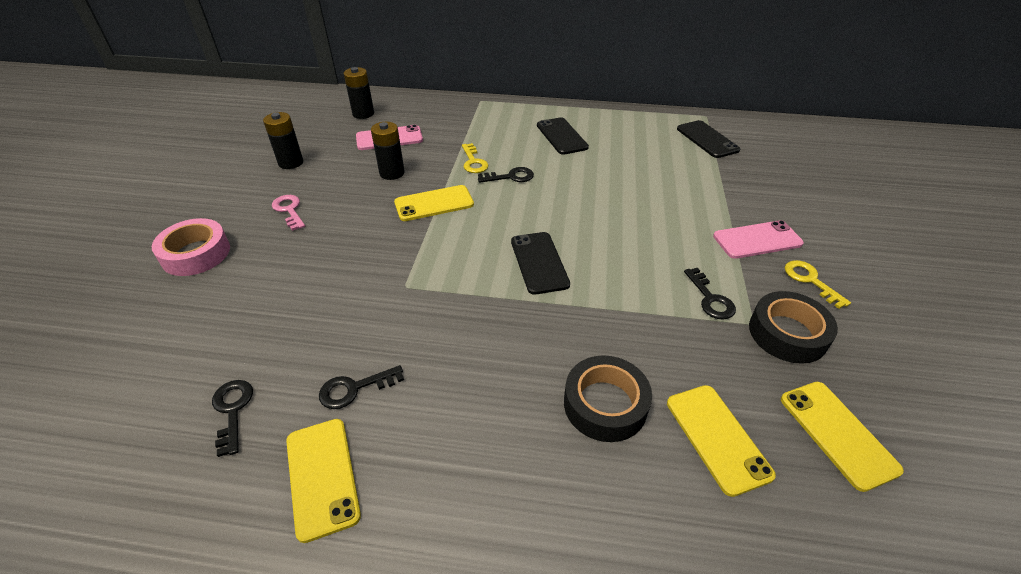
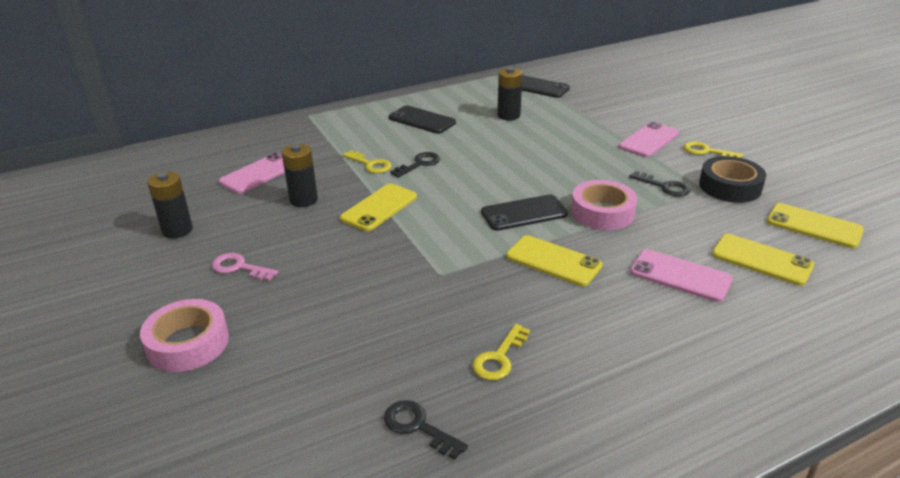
camera: 35 degrees left, 10 degrees down
yellow phone [286,419,361,543] -> yellow phone moved to [506,235,603,286]
black key [319,365,404,409] -> yellow key [472,324,530,380]
black battery [344,67,374,119] -> black battery moved to [497,67,522,120]
black phone [511,232,570,295] -> black phone turned 60 degrees counterclockwise [481,194,568,231]
black tape [564,355,652,442] -> pink phone [630,249,733,302]
none -> pink tape [571,180,637,230]

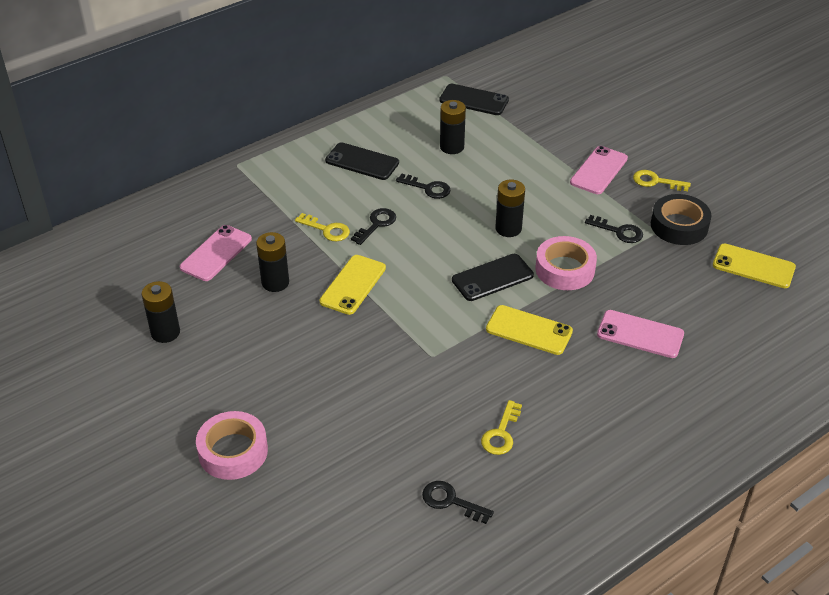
camera: 10 degrees left, 10 degrees up
pink key [211,253,279,281] -> none
yellow phone [712,234,814,286] -> none
none -> black key [396,174,451,199]
none -> black battery [495,180,525,237]

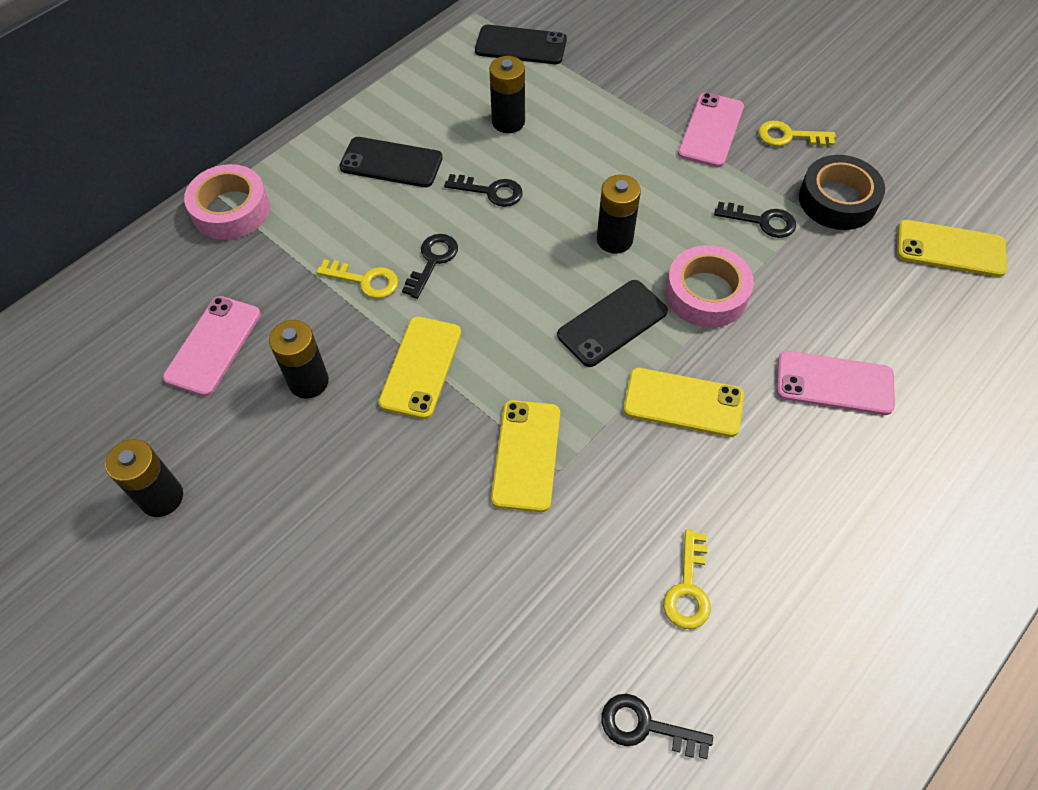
camera: 10 degrees left, 15 degrees up
pink tape [196,411,268,480] -> pink tape moved to [184,164,270,240]
none -> yellow phone [491,400,560,512]

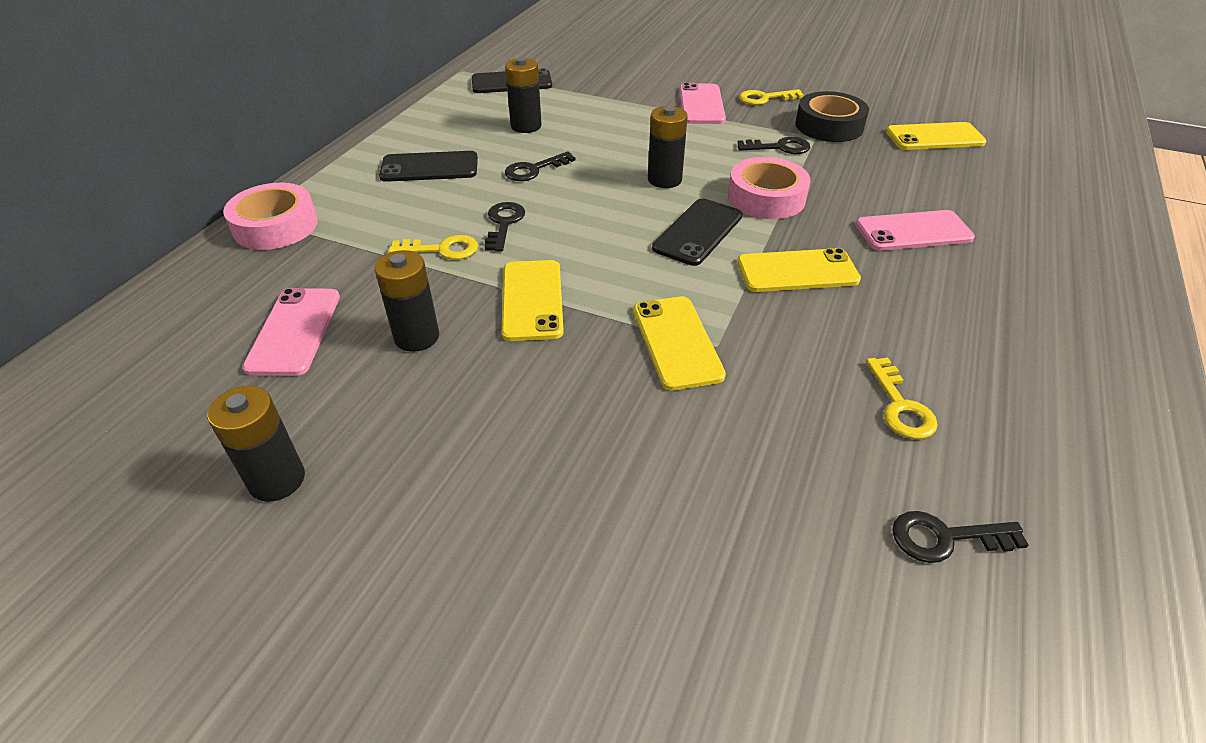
camera: 20 degrees left, 15 degrees down
black key [444,174,523,207] -> black key turned 150 degrees clockwise [505,151,576,181]

